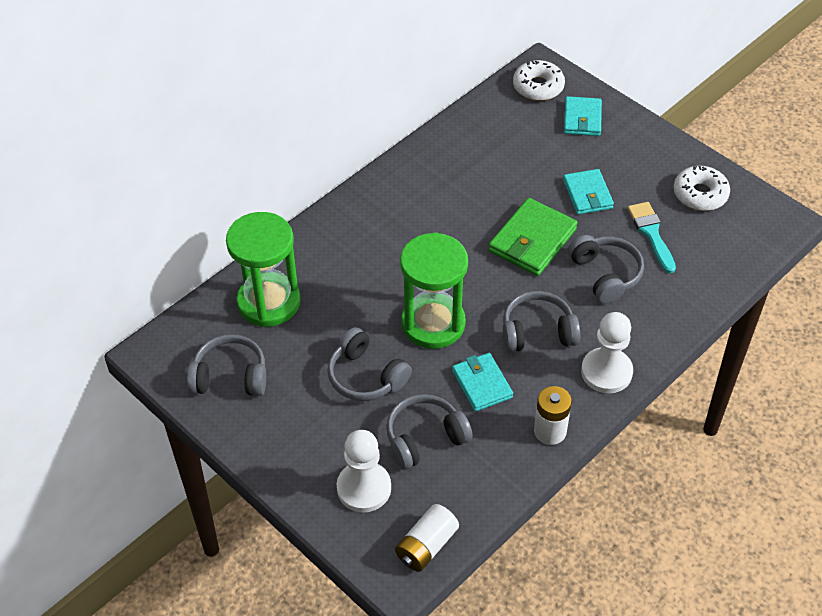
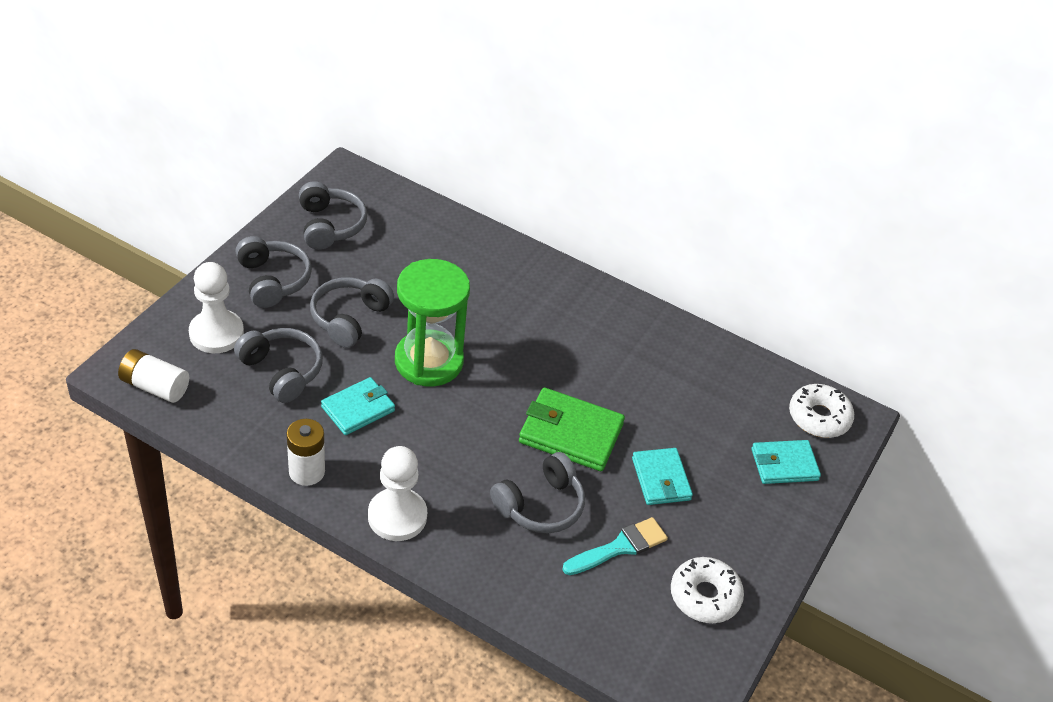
camera: 70 degrees right, 5 degrees down
green hourglass [226,212,300,327] -> none
grey headphones [503,291,580,352] -> grey headphones moved to [235,236,312,308]
turquoise wallet [563,169,614,215] -> turquoise wallet turned 75 degrees counterclockwise [632,448,693,505]

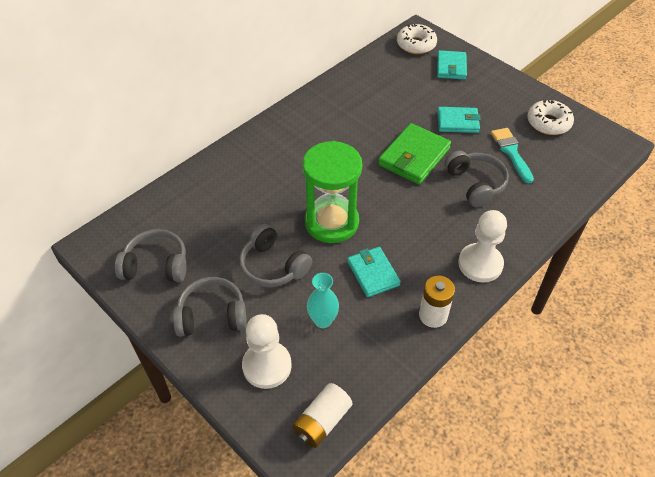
camera: 70 degrees left, 5 degrees up
grey headphones [234,328,323,403] -> turquoise vase [307,273,339,328]

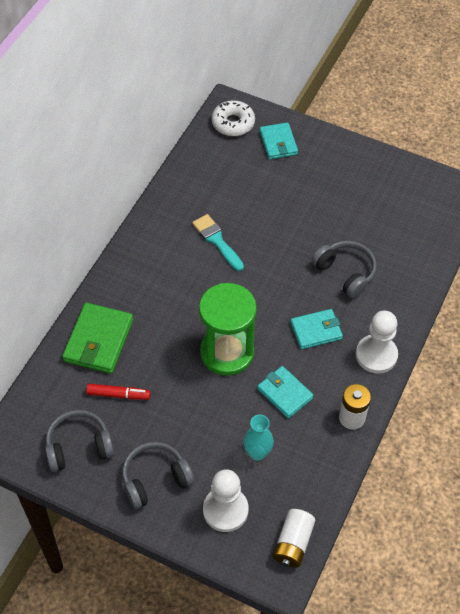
camera: 20 degrees left, 5 degrees up
grey headphones [239,224,312,287] -> none
green wallet [378,123,451,185] -> green wallet moved to [62,303,133,374]
turquoise wallet [437,107,481,133] -> turquoise wallet moved to [291,309,343,349]
turquoise brush [491,128,534,183] -> turquoise brush moved to [192,214,244,271]
white donut [527,100,574,135] -> none
none -> red marker [86,384,151,400]

